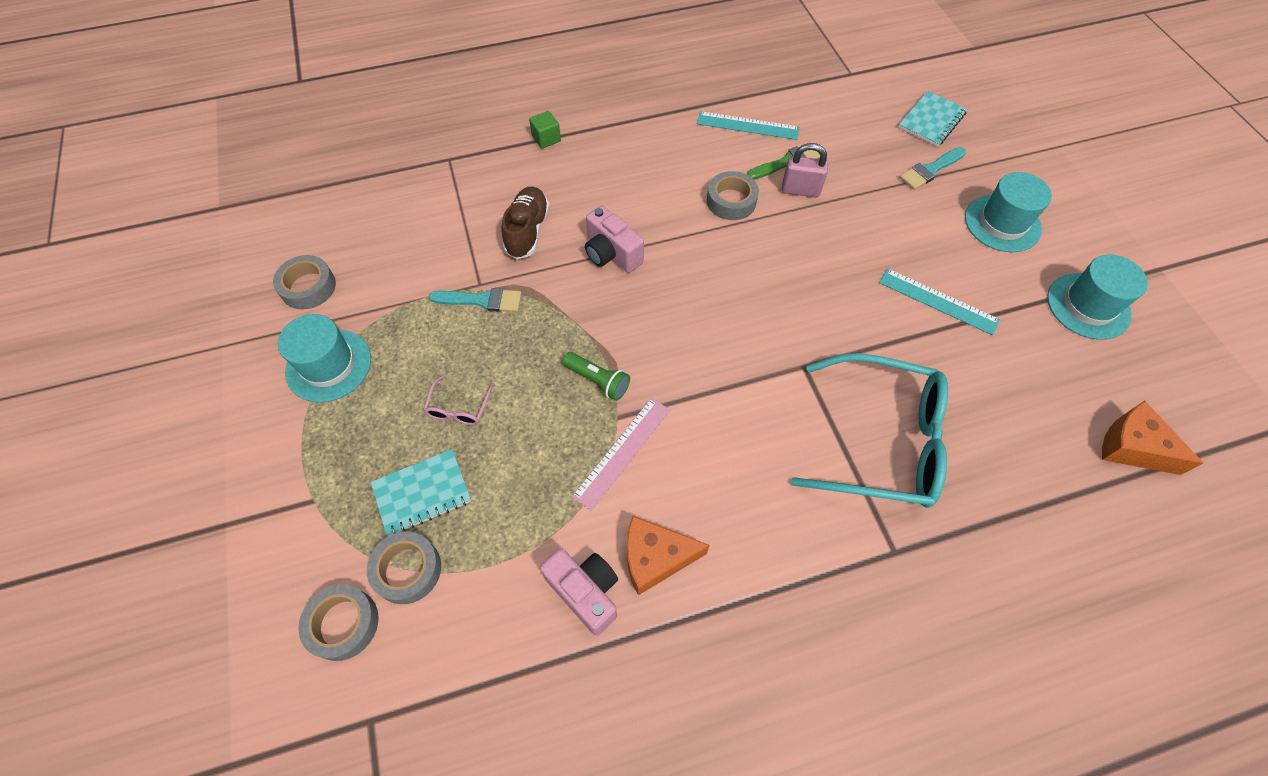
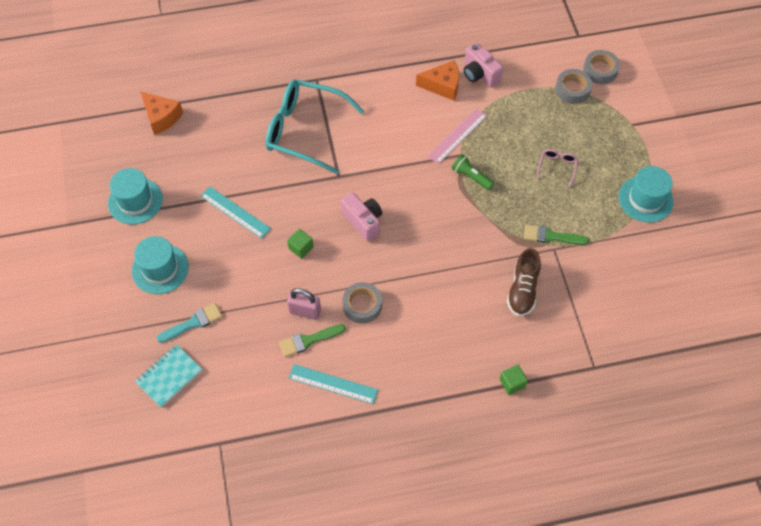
camera: 175 degrees left, 0 degrees up
grey tape [273,255,336,309] -> none
turquoise notebook [371,449,471,536] -> none
turquoise brush [429,288,522,312] -> green brush [524,225,589,245]
pink camera [585,205,644,273] -> pink camera moved to [341,192,382,242]
none -> green cube [287,229,314,259]

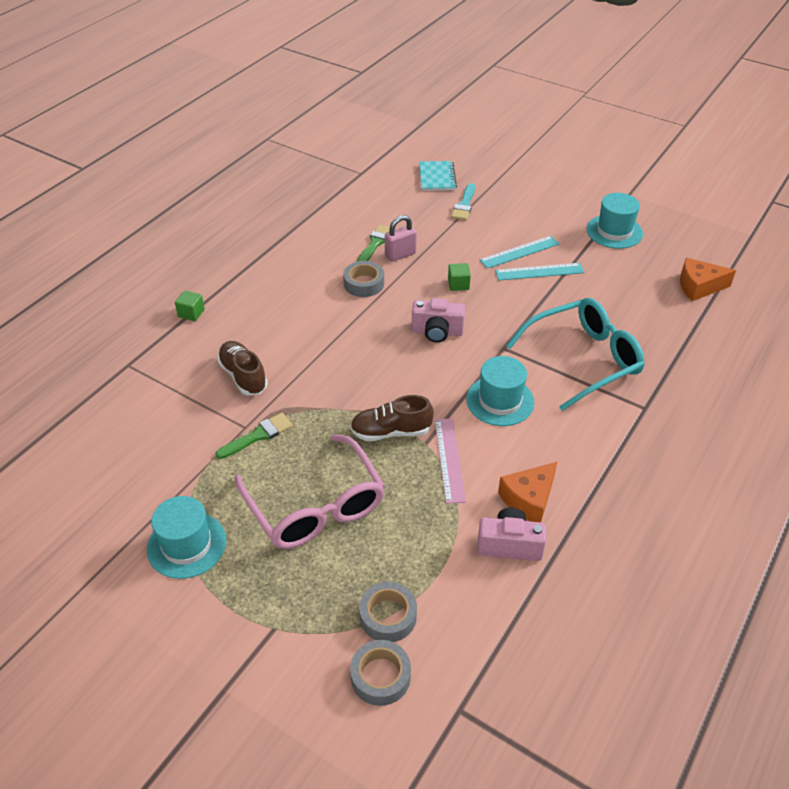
camera: 135 degrees right, 15 degrees down
turquoise hat [132,236,189,294] -> turquoise hat moved to [466,356,535,426]
turquoise ruler [289,364,378,404] -> turquoise ruler moved to [479,236,559,269]
green flashlight [452,154,494,190] -> brown shoe [350,395,434,441]
pink glasses [537,149,578,187] -> pink glasses [235,435,385,549], size x2.48

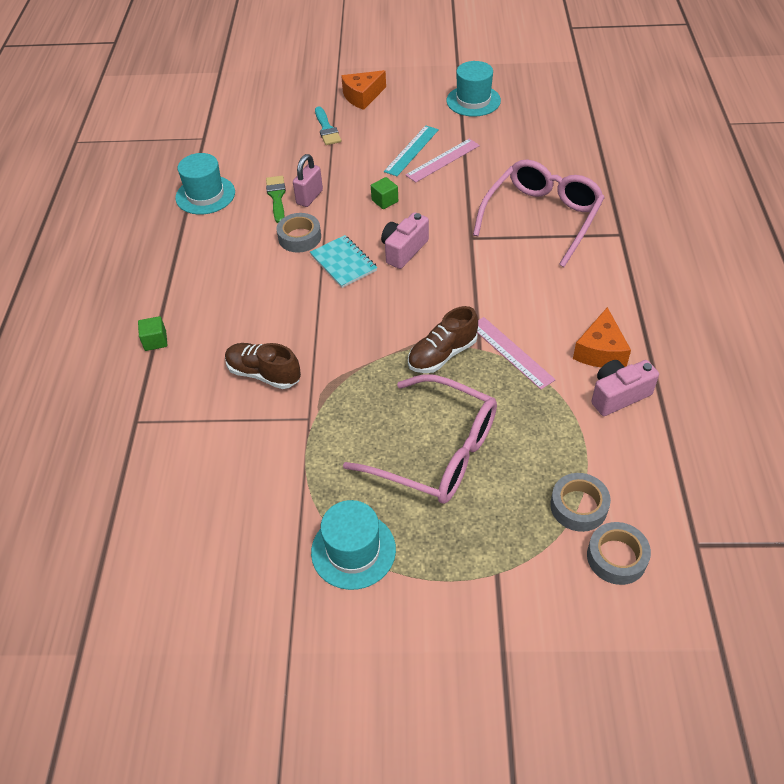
camera: 30 degrees left, 5 degrees up
green brush [216,413,293,459] -> none
pink camera [412,298,465,342] -> pink camera turned 150 degrees clockwise [381,212,429,269]
turquoise notebook [419,161,457,191] -> turquoise notebook moved to [310,235,377,288]
turquoise hat [466,356,535,426] -> turquoise hat moved to [175,153,235,215]
turquoise ruler [495,263,584,280] -> pink ruler [406,139,480,183]
turquoise glasses [506,298,645,411] -> pink glasses [473,160,605,267]
orange cheese [680,258,736,301] -> orange cheese moved to [341,70,386,110]

